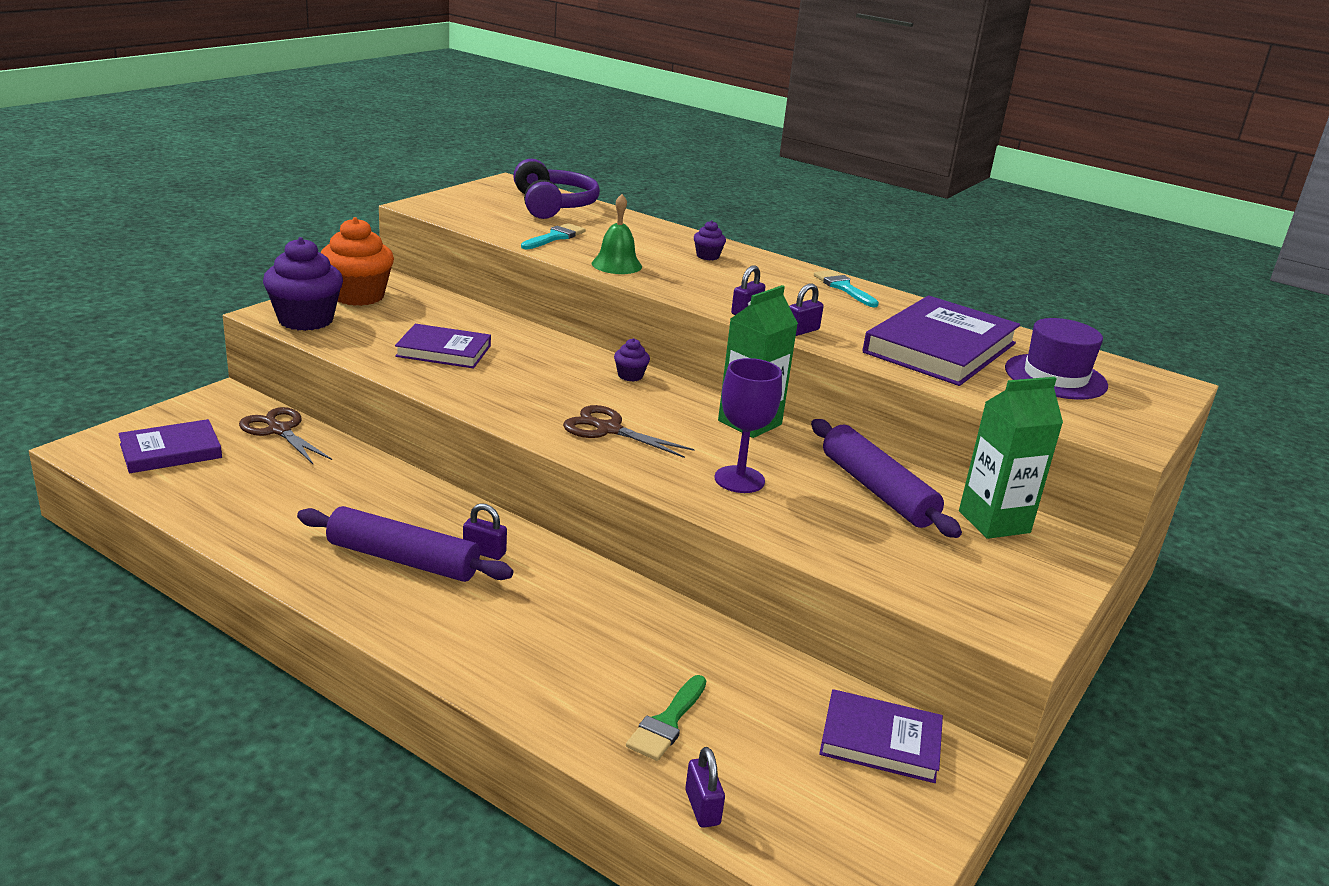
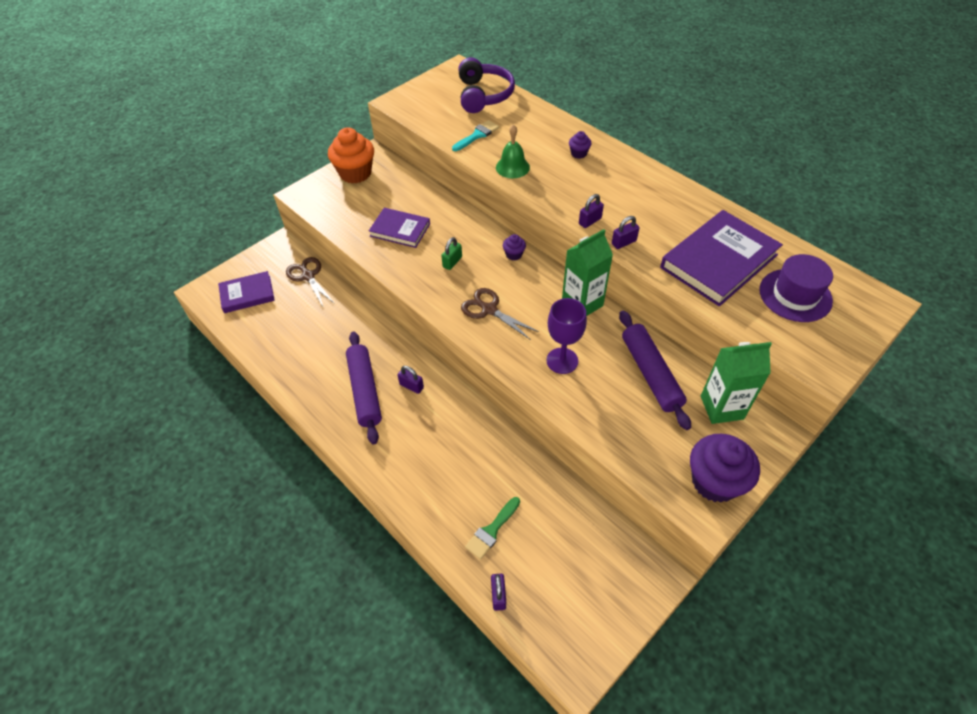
camera: 15 degrees right, 25 degrees up
purple cupcake [263,237,343,331] -> purple cupcake moved to [690,434,760,503]
purple rolling pin [297,506,513,582] -> purple rolling pin turned 45 degrees clockwise [346,331,382,445]
turquoise brush [814,270,879,307] -> none
purple book [819,689,943,783] -> none
none -> green padlock [441,237,462,270]

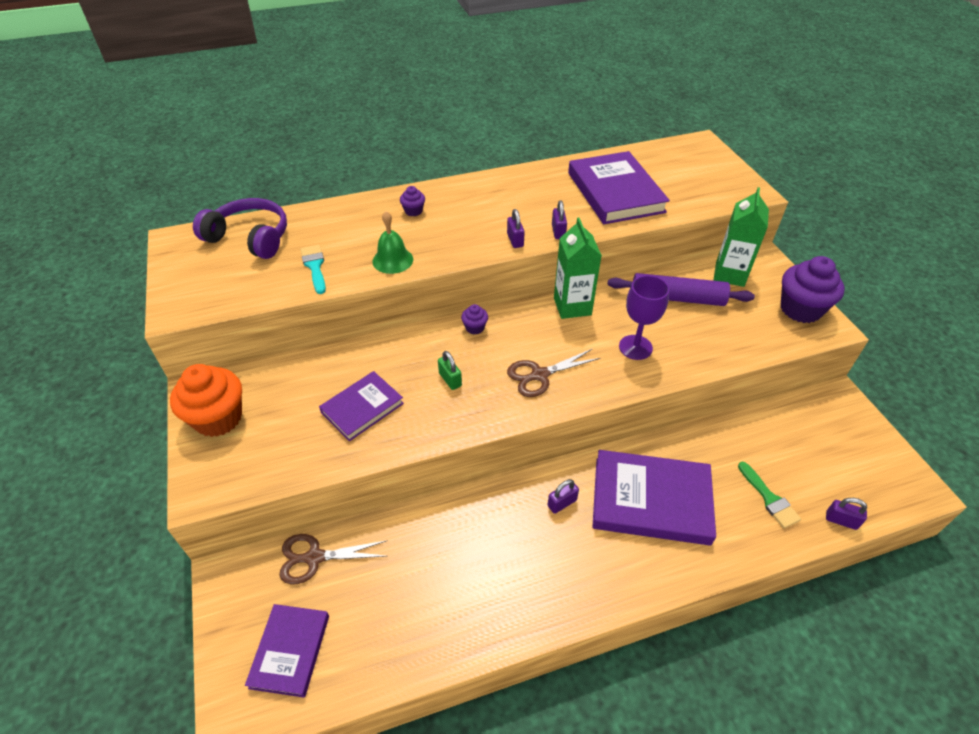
camera: 65 degrees left, 5 degrees down
purple rolling pin [346,331,382,445] -> none
purple hat [759,254,833,322] -> none
none -> purple book [592,450,716,545]

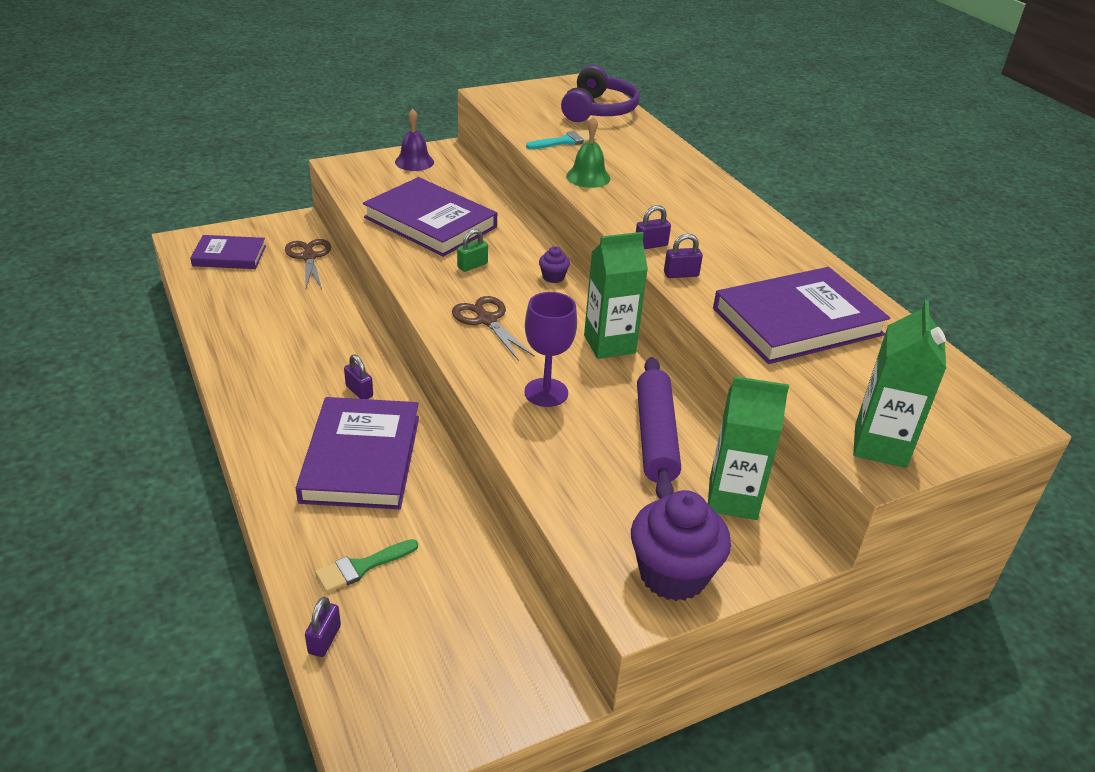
camera: 80 degrees right, 10 degrees down
orange cupcake [170,364,242,437] -> purple bell [395,109,434,171]
purple book [319,371,404,441] -> purple book [363,177,497,257], size x1.68
purple cupcake [400,186,425,216] -> none
none -> green carton [853,300,946,468]

